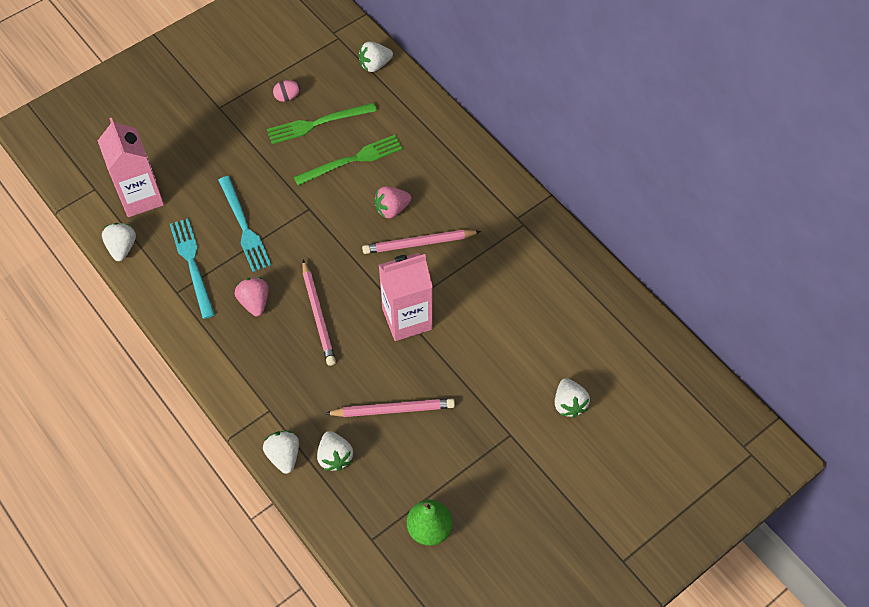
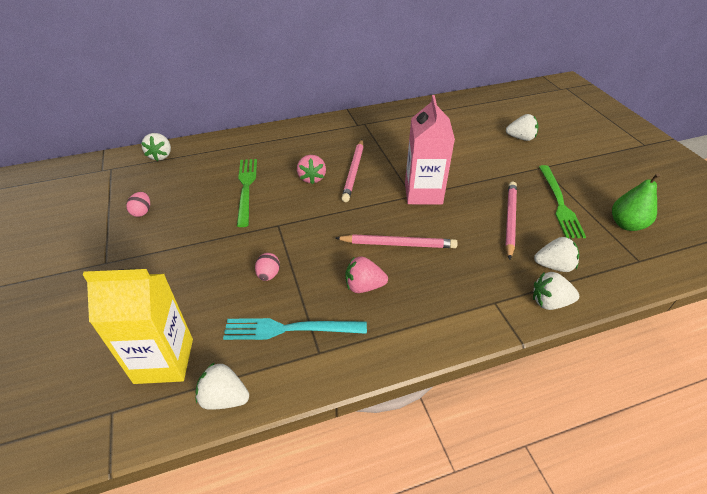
camera: 70 degrees left, 15 degrees down
pink carton [98,118,164,217] -> yellow carton [82,269,193,384]
turquoise fork [218,176,271,272] -> pink egg [255,253,280,281]
green fork [267,103,377,144] -> green fork moved to [539,165,586,238]

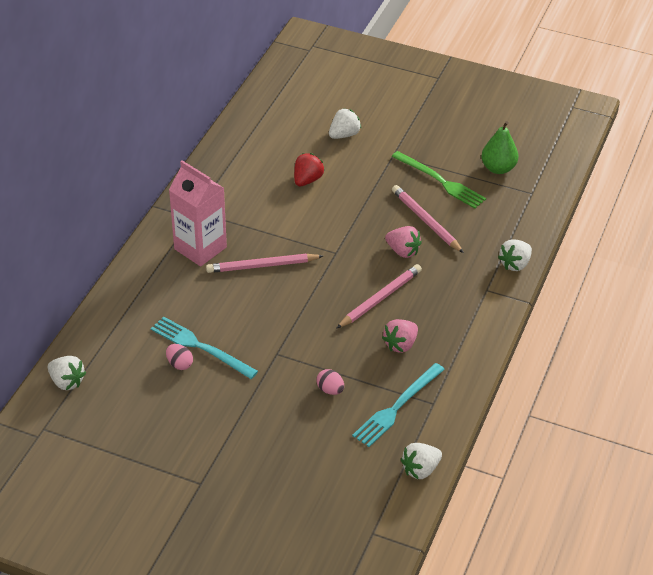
camera: 50 degrees left, 0 degrees up
yellow carton [82,269,193,384] -> none
pink egg [126,192,150,217] -> pink egg moved to [166,344,193,370]
green fork [237,159,257,227] -> turquoise fork [151,316,258,379]
pink strawberry [297,155,326,184] -> pink strawberry moved to [385,226,422,258]
pink pencil [341,140,363,202] -> pink pencil turned 120 degrees clockwise [206,254,323,273]
pink carton [405,95,455,205] -> pink carton moved to [169,160,227,266]
white strawberry [534,237,579,272] -> none
none -> red strawberry [294,153,324,186]

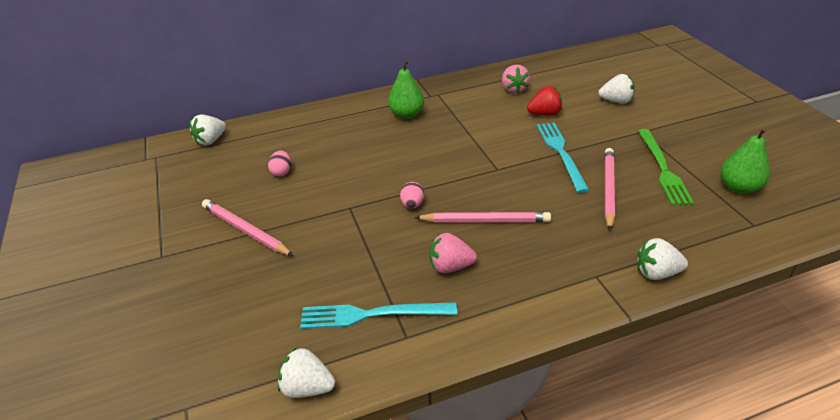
camera: 50 degrees right, 5 degrees down
white strawberry [48,356,86,390] -> white strawberry turned 45 degrees clockwise [190,114,226,145]
turquoise fork [151,316,258,379] -> turquoise fork moved to [537,123,589,193]
pink carton [169,160,227,266] -> green pear [388,60,424,119]
pink pencil [206,254,323,273] -> pink pencil moved to [202,199,294,256]
pink egg [317,369,344,395] -> pink egg moved to [400,182,424,209]
pink strawberry [385,226,422,258] -> pink strawberry moved to [502,65,530,94]

